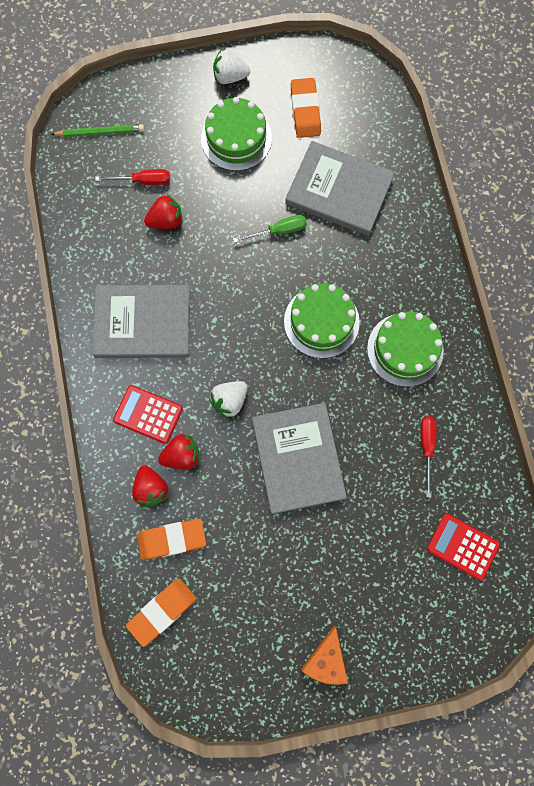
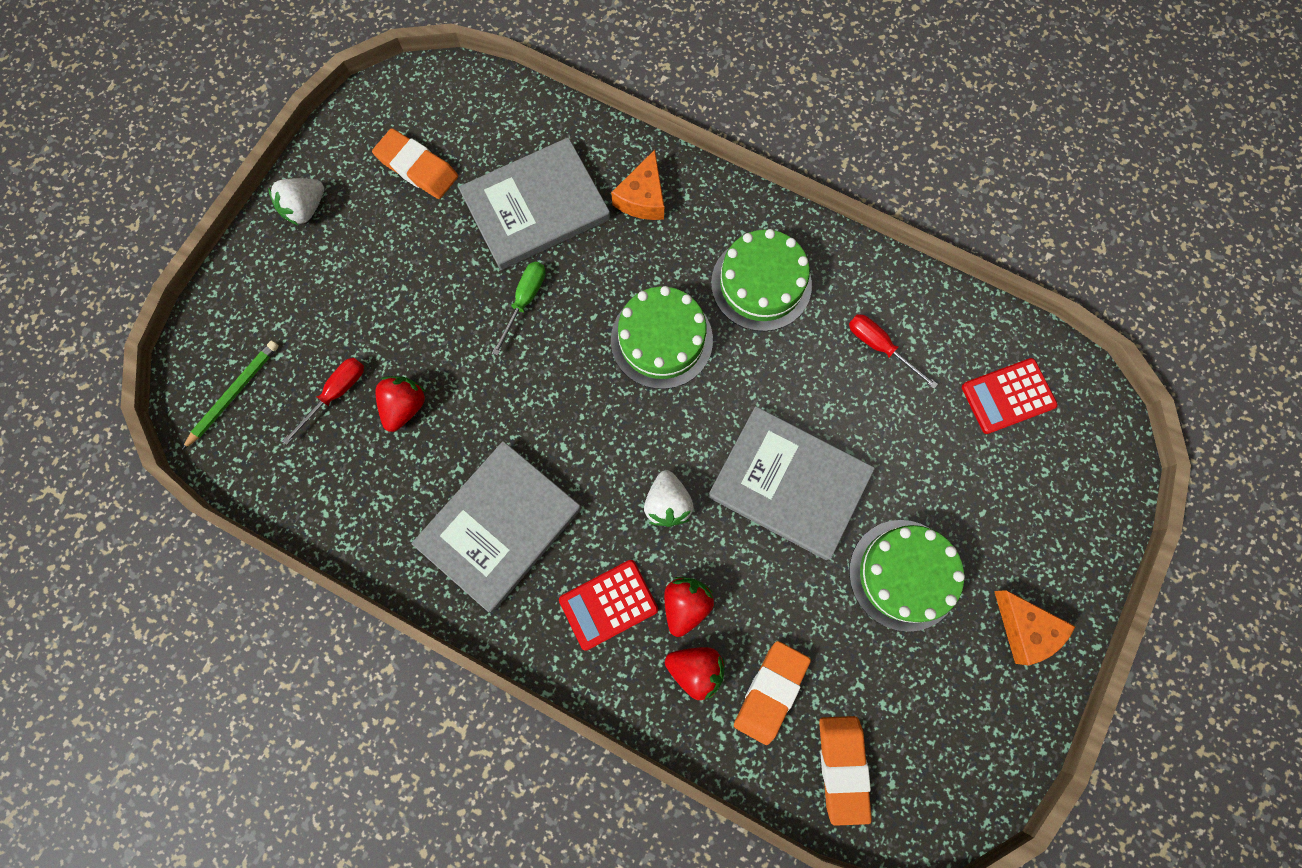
camera: 50 degrees left, 0 degrees up
green cake [201,97,272,171] -> green cake moved to [849,520,965,632]
none -> orange cheese [611,150,664,220]

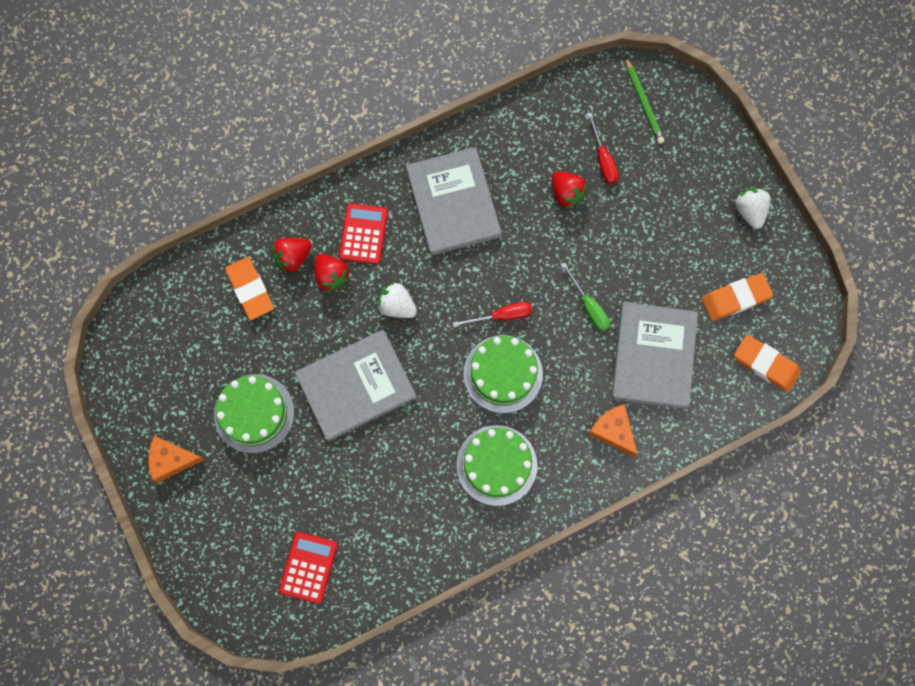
camera: 125 degrees right, 0 degrees up
orange eraser [819,716,872,826] -> orange eraser moved to [734,335,801,392]
red screwdriver [849,314,938,389] -> red screwdriver moved to [453,302,532,327]

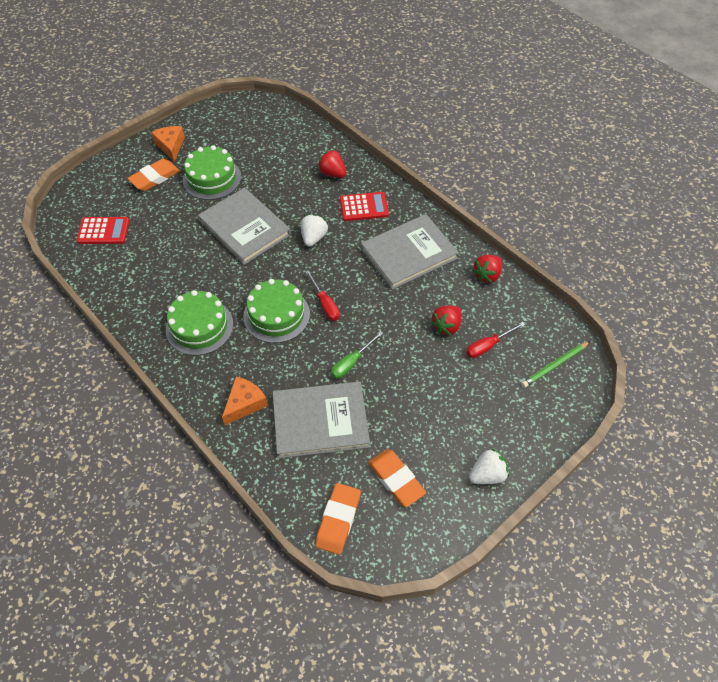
camera: 75 degrees right, 20 degrees down
orange eraser [225,257,274,320] -> orange eraser moved to [127,159,180,191]
red strawberry [315,254,351,292] -> red strawberry moved to [472,255,502,283]

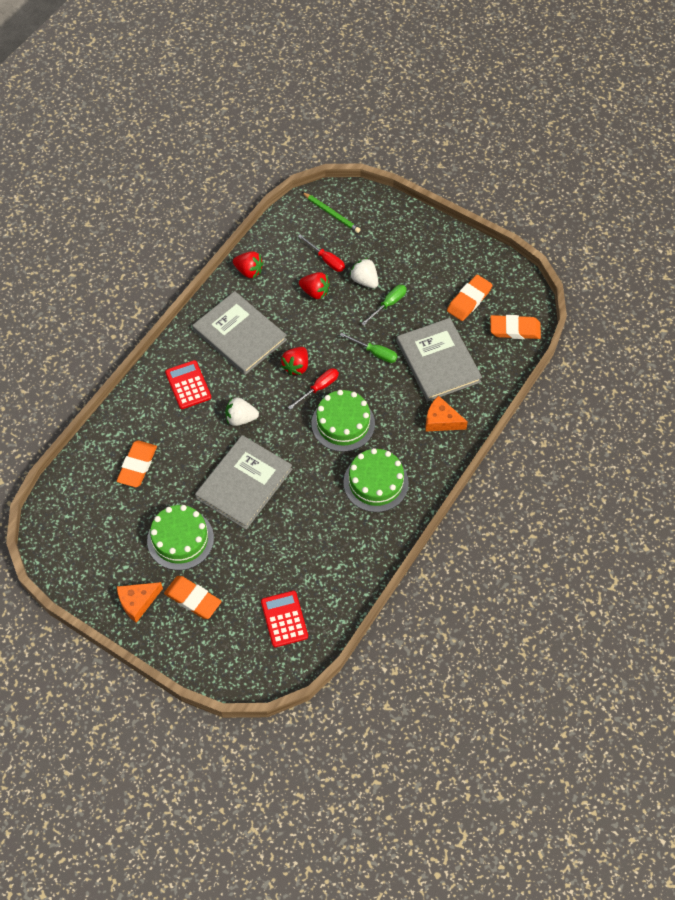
camera: 105 degrees left, 5 degrees up
red strawberry [317,149,346,178] -> red strawberry moved to [281,347,308,375]
white strawberry [469,449,509,484] -> white strawberry moved to [350,258,378,288]
none -> orange eraser [117,440,157,487]
none -> green screwdriver [361,285,407,325]

